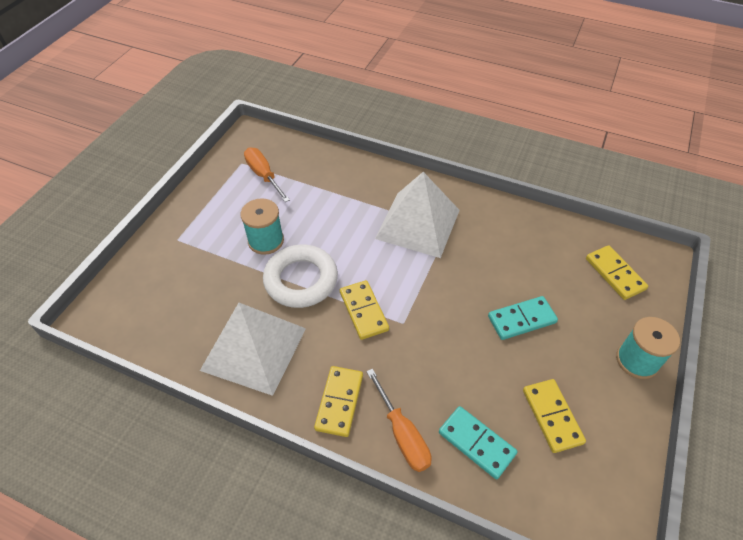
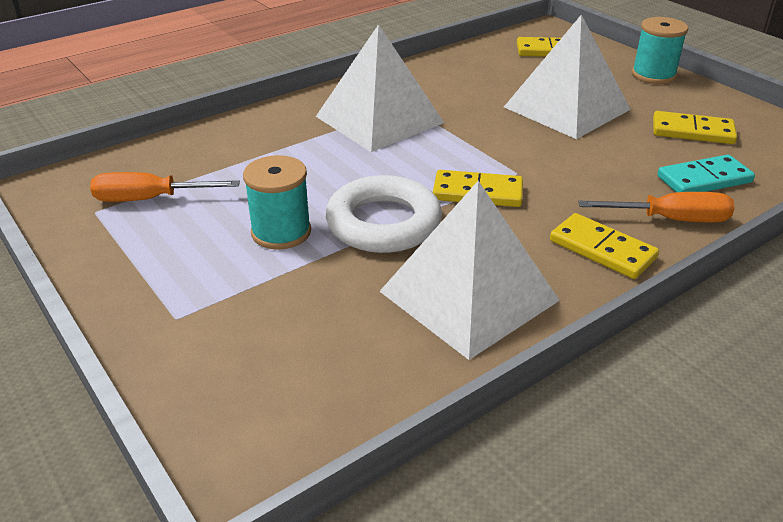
camera: 60 degrees left, 15 degrees down
turquoise domino [488,296,558,340] -> white pyramid [504,15,631,139]

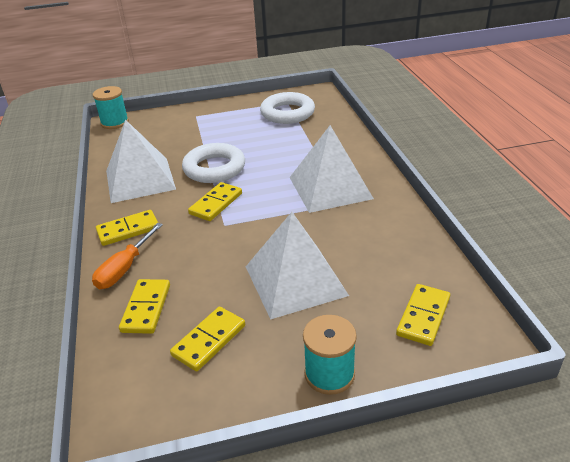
camera: 115 degrees right, 0 degrees up
orange screwdriver [90,172,240,202] -> white ring [260,92,315,124]
turquoise spool [243,155,311,250] -> turquoise spool moved to [93,86,129,129]
turquoise domino [657,155,755,192] -> yellow domino [119,279,170,334]

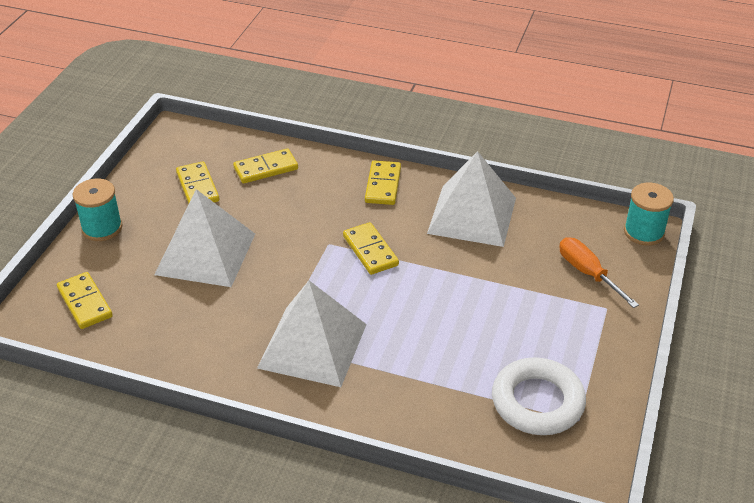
camera: 120 degrees right, 5 degrees up
orange screwdriver [92,223,163,289] -> orange screwdriver moved to [559,237,639,308]
yellow domino [119,279,170,334] -> yellow domino turned 60 degrees counterclockwise [233,148,298,184]
white ring [182,143,245,183] -> none

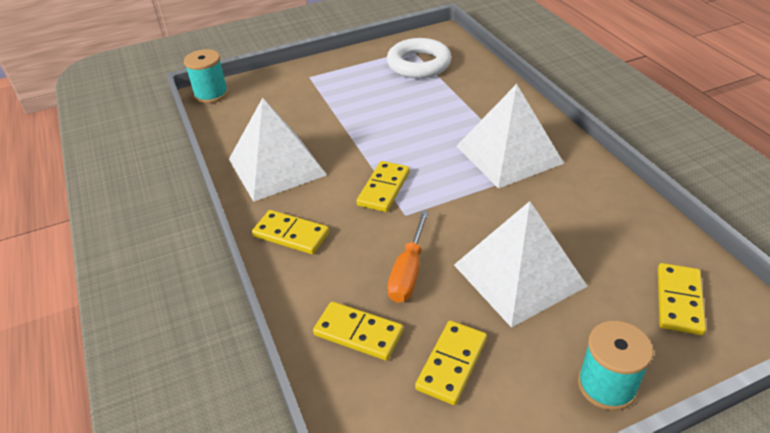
camera: 130 degrees left, 0 degrees up
yellow domino [365,161,401,205] -> yellow domino turned 60 degrees clockwise [252,210,329,254]
orange screwdriver [559,237,639,308] -> orange screwdriver moved to [387,211,429,303]

